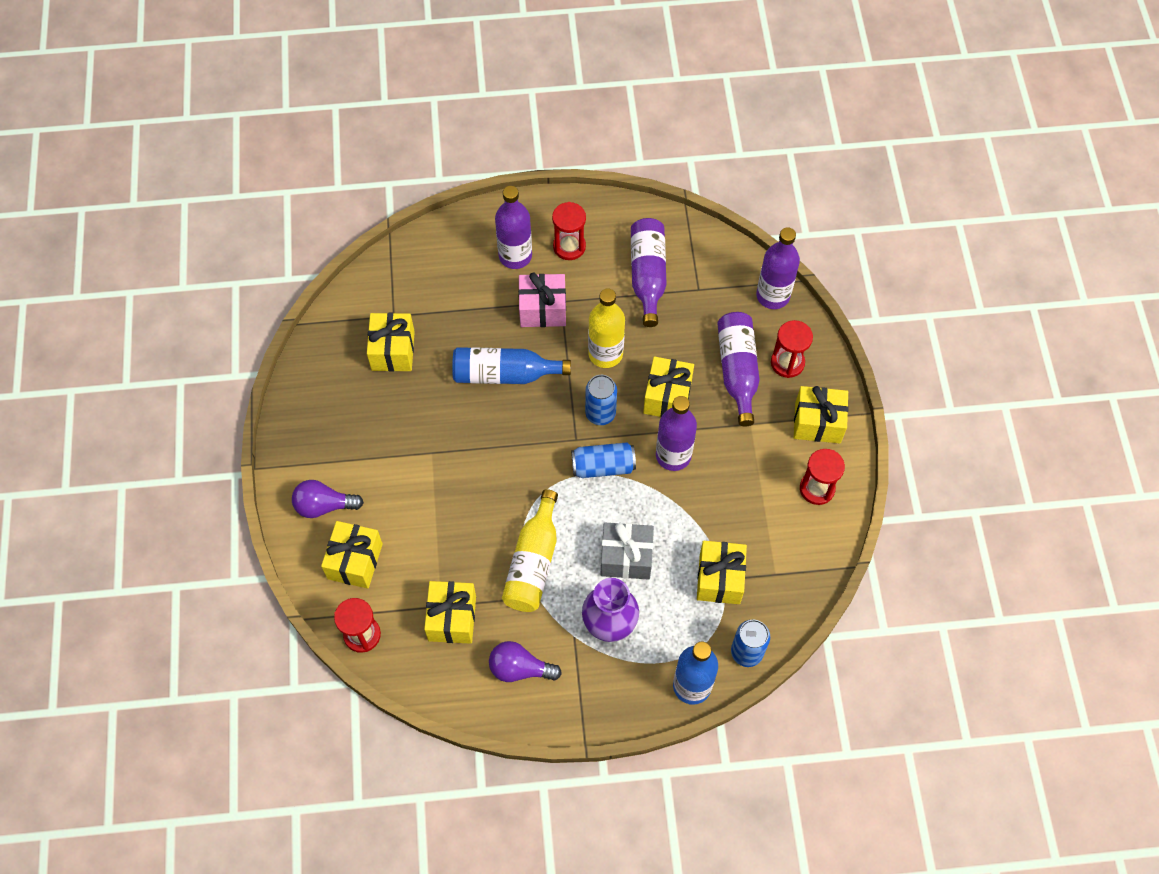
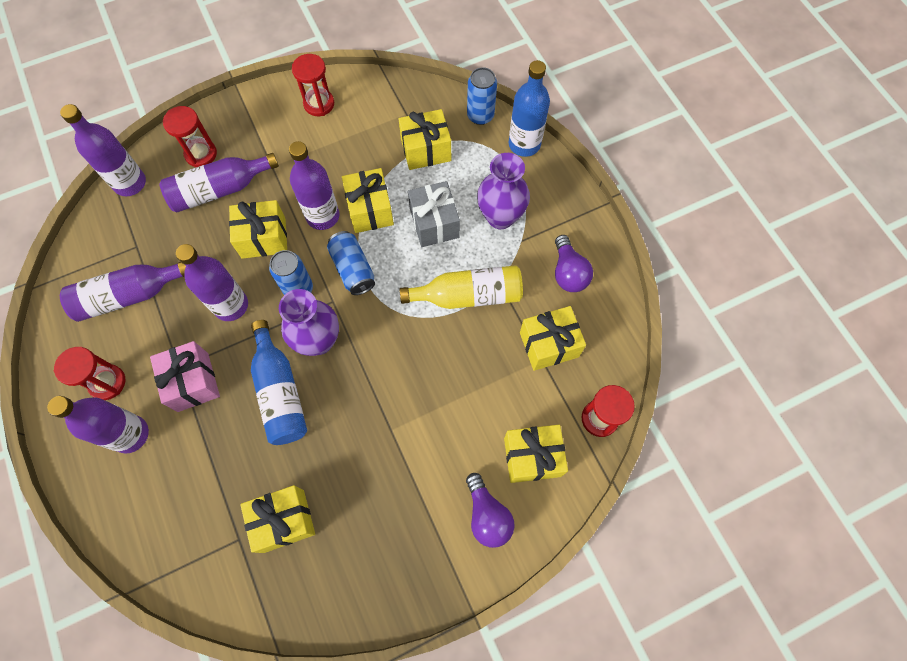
camera: 110 degrees left, 5 degrees up
yellow bottle [588,289,625,368] -> purple bottle [176,244,248,321]
yellow gift [794,386,848,443] -> yellow gift moved to [342,168,394,233]
none -> purple vase [279,289,339,356]

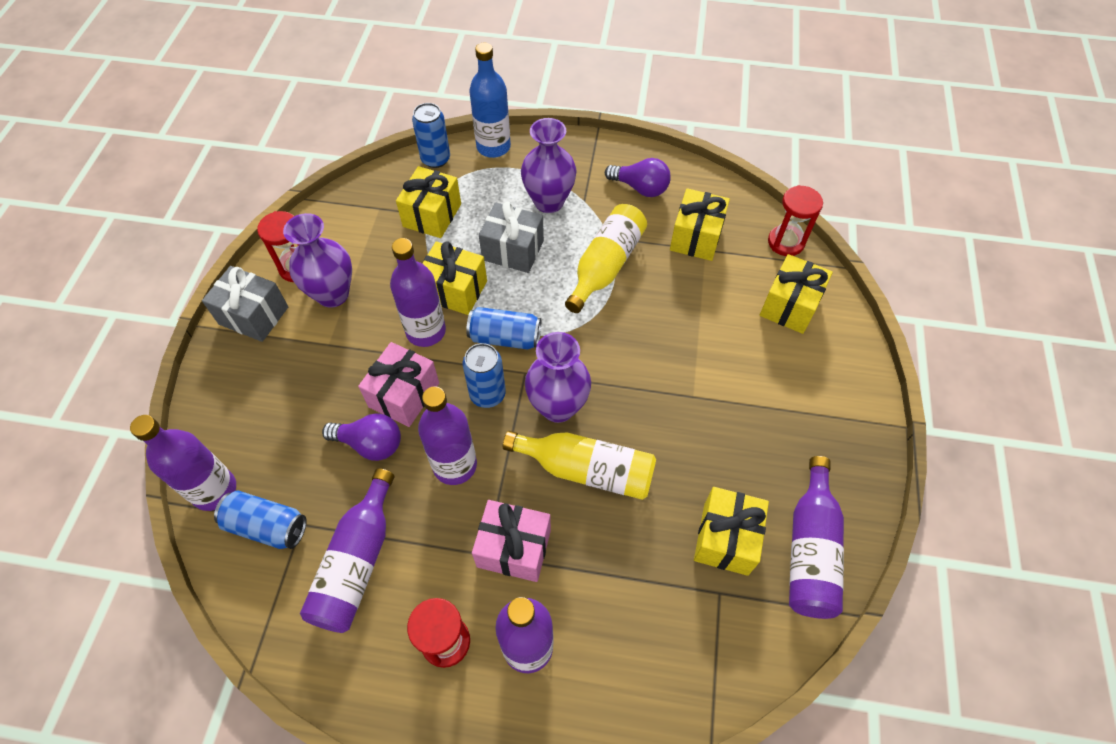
camera: 55 degrees left, 10 degrees down
purple bottle [159,153,279,213] -> purple bottle moved to [789,456,844,619]
red hourglass [163,106,217,167] -> none
yellow gift [229,200,287,259] -> pink gift [358,342,439,427]
blue bottle [251,320,307,445] -> yellow bottle [503,431,656,500]
purple light bulb [466,473,515,548] -> purple light bulb moved to [322,413,401,461]
none -> grey gift [202,266,288,342]
none -> blue can [214,490,307,549]
none -> purple vase [283,213,352,308]

